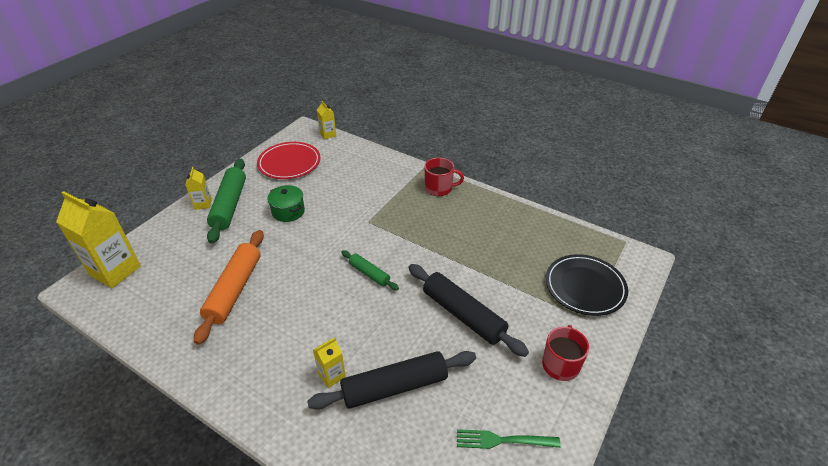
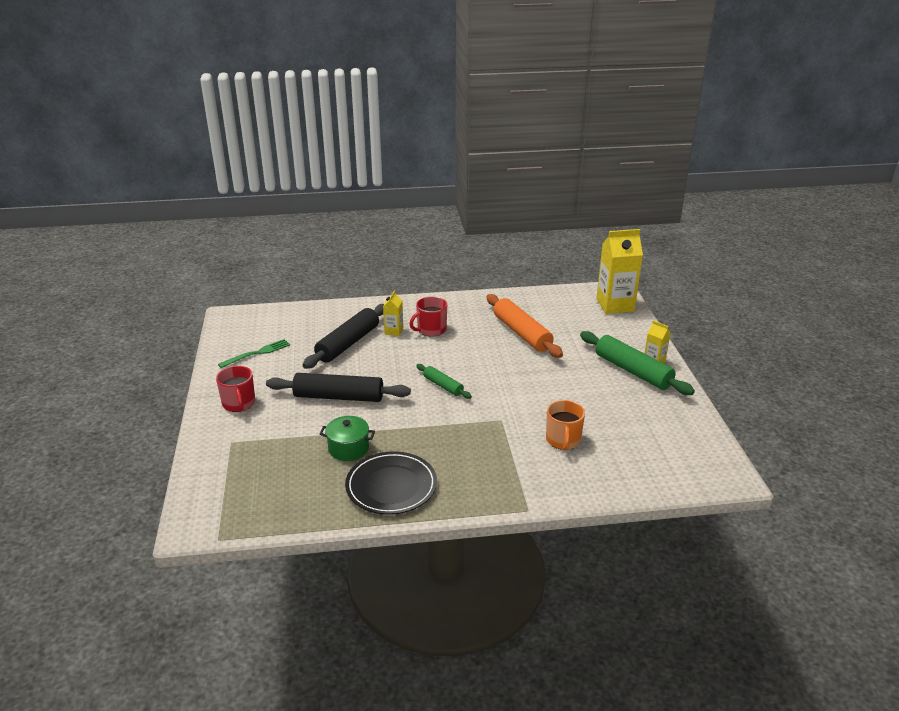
camera: 140 degrees right, 10 degrees down
red plate [257,142,321,179] -> none
green pot [267,185,305,222] -> green pot moved to [320,416,375,461]
yellow carton [317,101,336,139] -> none
green rolling pin [341,250,399,290] -> green rolling pin turned 45 degrees clockwise [416,364,472,399]
red mug [425,158,464,196] -> red mug moved to [409,296,447,336]
black plate [546,254,628,316] -> black plate moved to [345,451,437,515]
none -> orange mug [546,400,585,450]

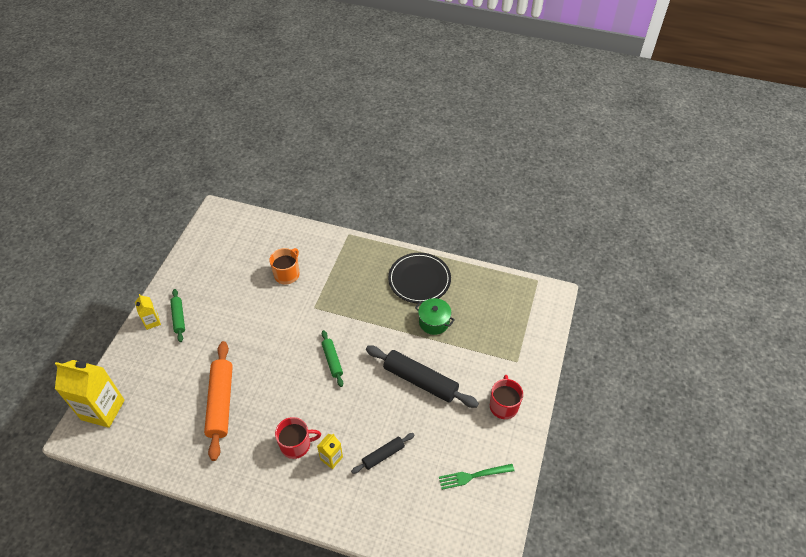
camera: 155 degrees left, 20 degrees up
black rolling pin [303,304,384,369] -> black rolling pin [351,433,414,474], size x0.54
green rolling pin [580,331,695,395] -> green rolling pin [170,289,185,342], size x0.54

